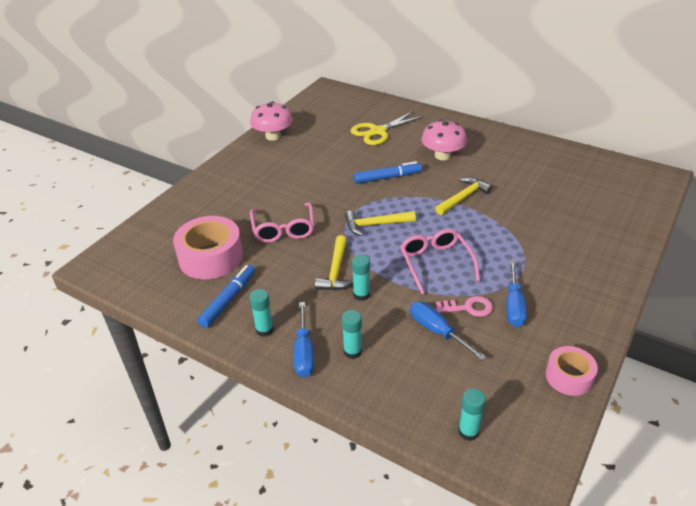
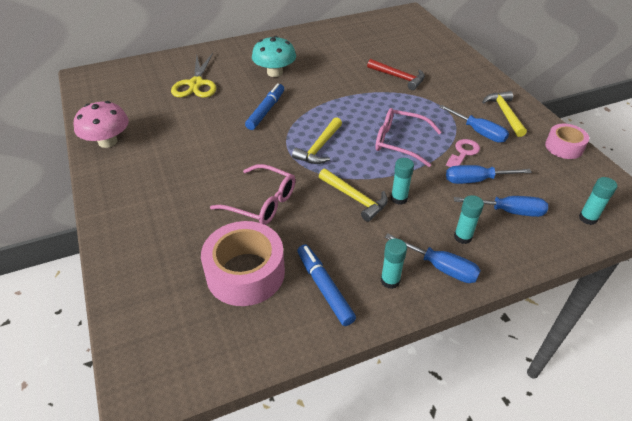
camera: 55 degrees left, 5 degrees up
pink mushroom [421,119,467,160] -> turquoise mushroom [252,36,296,77]
yellow hammer [435,177,492,215] -> yellow hammer moved to [482,91,527,137]
none -> red hammer [367,59,425,90]
none -> blue screwdriver [454,196,548,217]

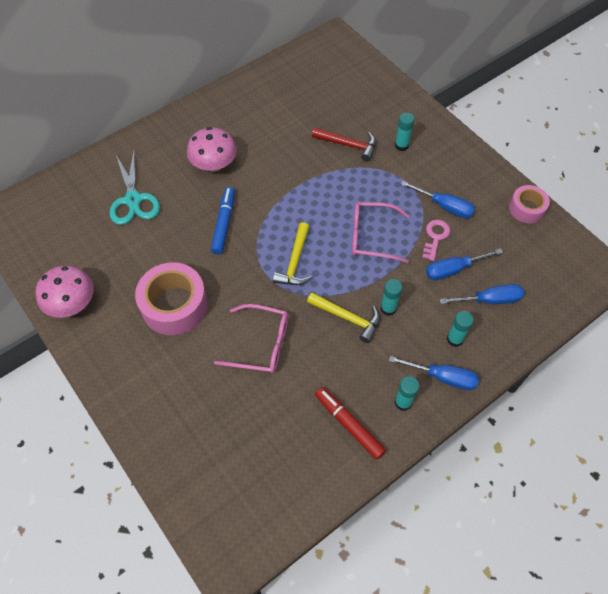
camera: 15 degrees left, 15 degrees up
yellow scissors [171,53,216,98] -> turquoise scissors [109,152,160,225]
pink tape [201,221,285,306] -> pink tape moved to [135,263,208,335]
turquoise mushroom [252,36,296,77] -> pink mushroom [187,127,237,172]
blue marker [297,244,356,326] -> red marker [315,387,386,460]
yellow hammer [482,91,527,137] -> none
turquoise glue stick [579,177,617,225] -> turquoise glue stick moved to [395,113,414,151]

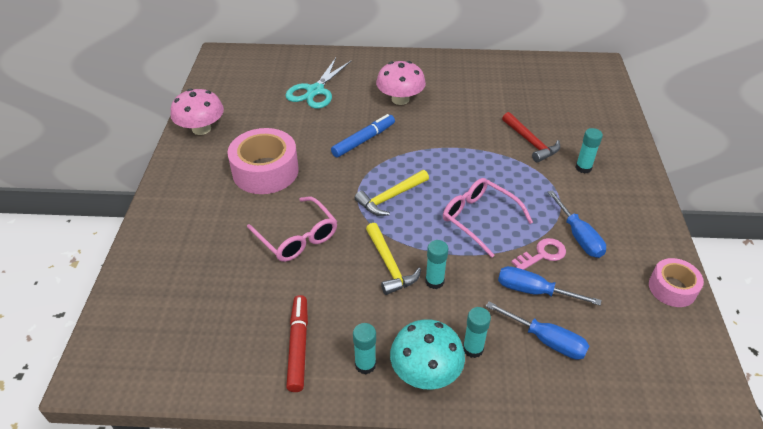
camera: 40 degrees right, 15 degrees down
blue screwdriver [389,356,479,390] -> turquoise mushroom [390,319,465,390]

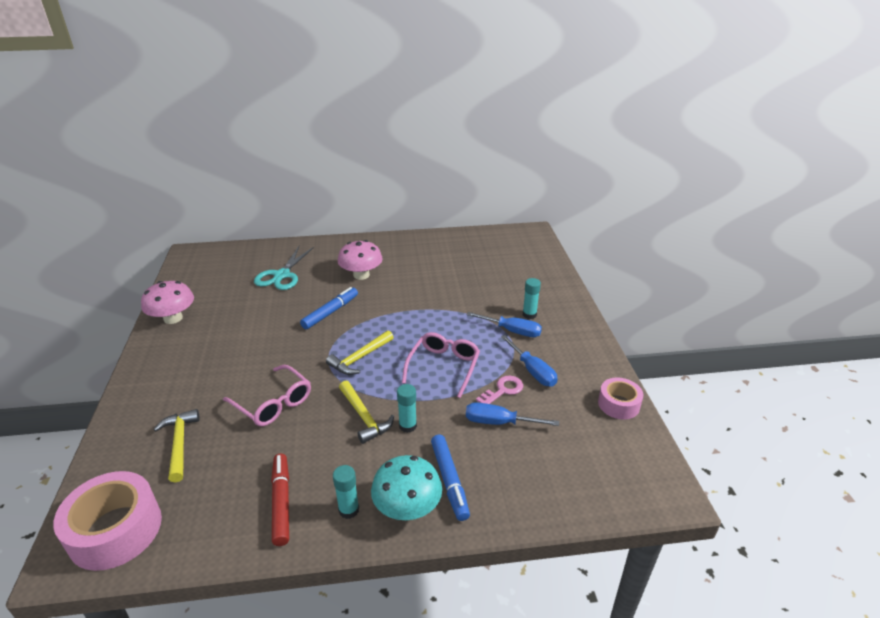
camera: 10 degrees left, 10 degrees down
pink tape [227,128,299,194] -> pink tape moved to [53,471,162,571]
pink glasses [443,178,533,258] -> pink glasses turned 75 degrees clockwise [402,332,480,398]
turquoise glue stick [463,307,491,358] -> blue marker [431,435,470,521]
blue screwdriver [486,302,589,360] -> blue screwdriver moved to [467,312,542,337]
red hammer [502,112,560,163] -> none
none -> yellow hammer [153,409,200,482]

